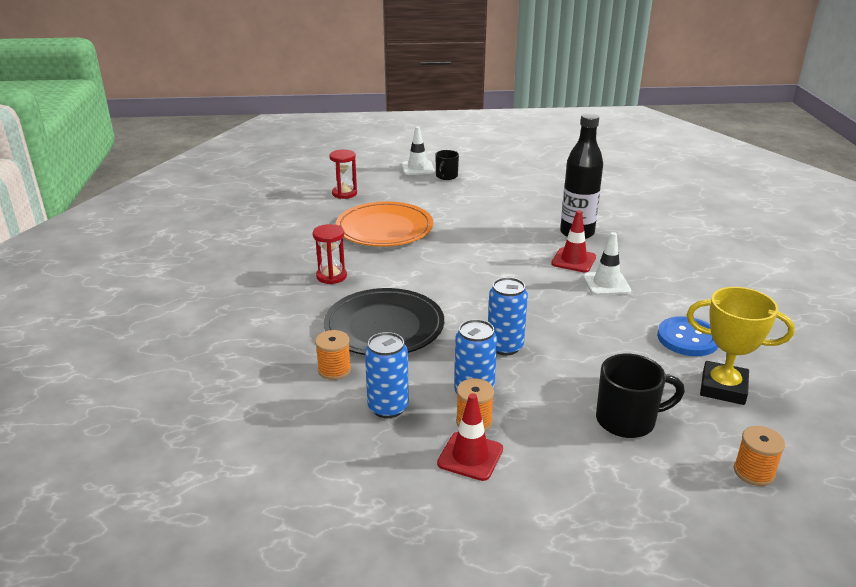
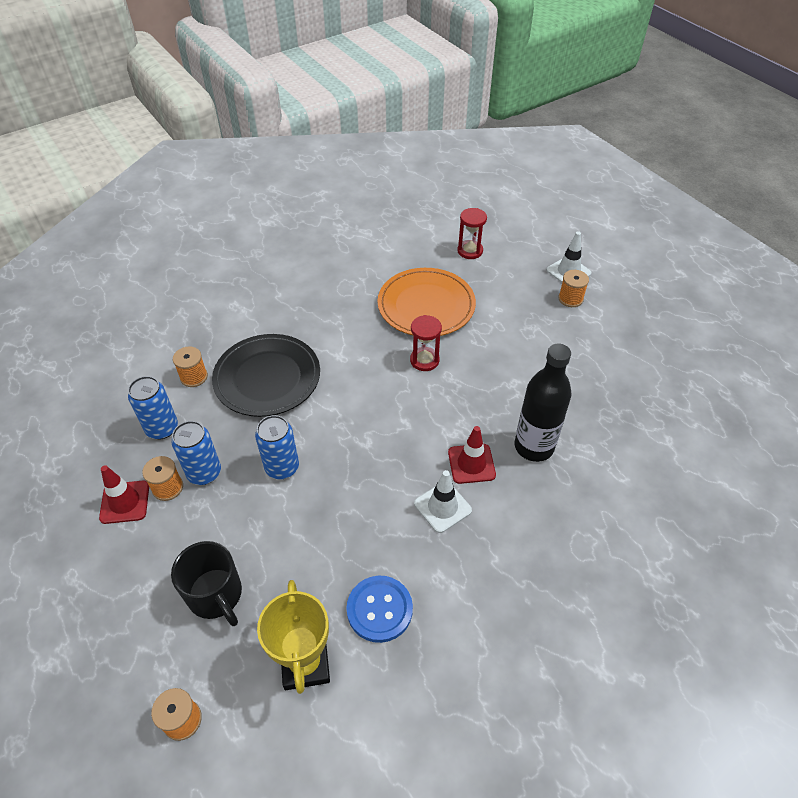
camera: 60 degrees right, 20 degrees up
red hourglass [313,224,347,284] -> red hourglass moved to [410,315,442,371]
black mug [435,150,459,180] -> orange spool [558,270,589,307]

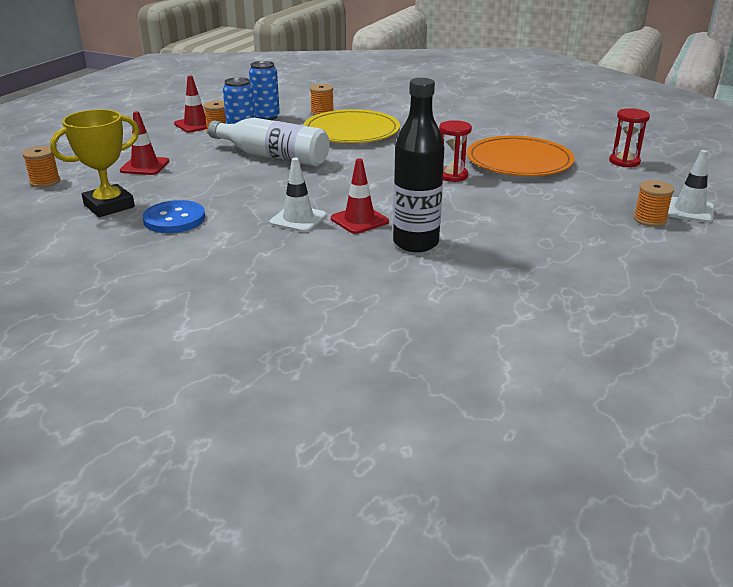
camera: 60 degrees right, 20 degrees down
black mug [171,541,242,626] -> red traffic cone [120,111,169,175]
black plate [212,334,320,417] -> yellow plate [304,109,400,143]
blue can [255,415,299,479] -> white bottle [208,118,330,167]

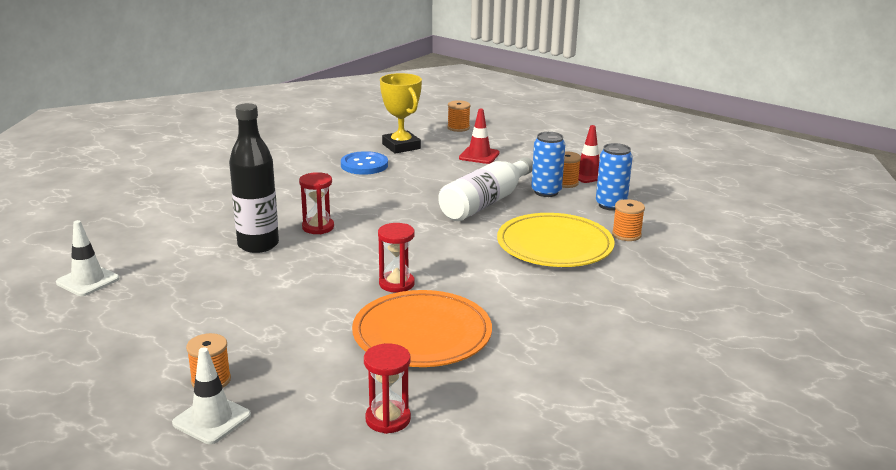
camera: 100 degrees right, 5 degrees down
white traffic cone [269,158,327,232] -> white traffic cone moved to [56,220,119,296]
red traffic cone [331,158,389,234] -> red hourglass [299,172,334,234]

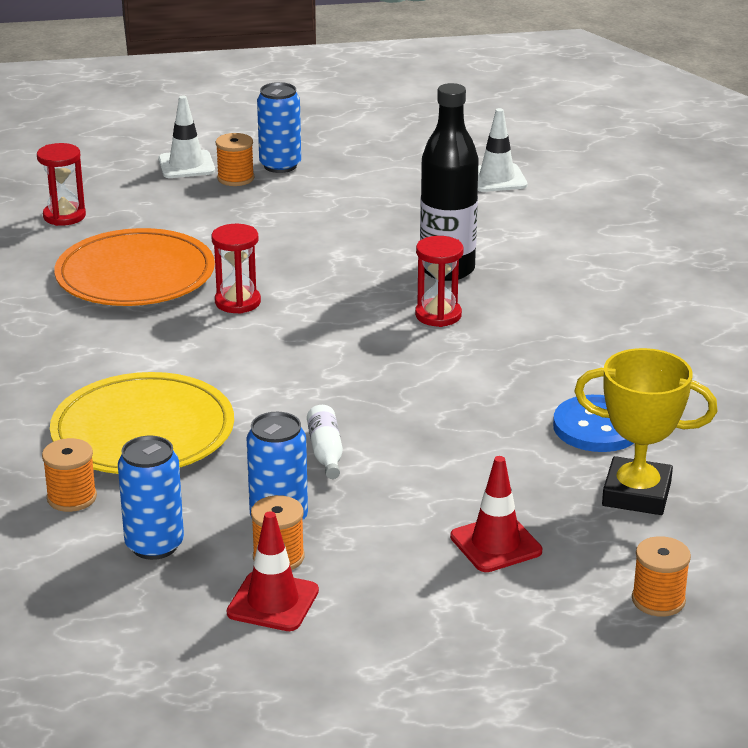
camera: 135 degrees right, 5 degrees up
white bottle [438,157,533,221] -> white bottle [307,405,343,479], size x0.45
none -> blue can [257,82,301,173]

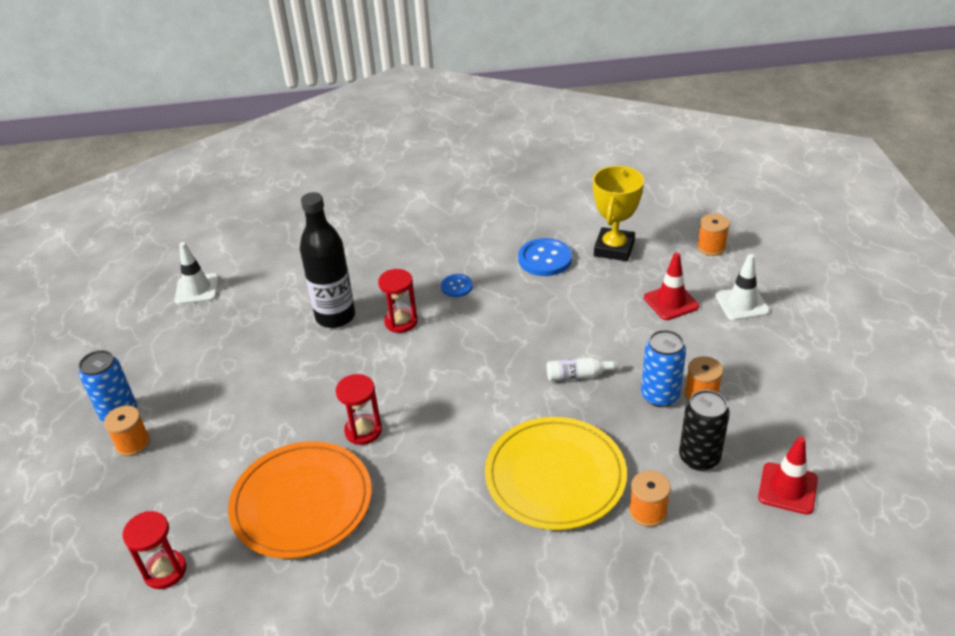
camera: 85 degrees left, 10 degrees up
blue can [118,436,184,560] -> black can [679,390,730,471]
white traffic cone [158,96,215,178] -> white traffic cone moved to [716,254,770,321]
red traffic cone [227,511,319,631] -> red traffic cone moved to [758,436,818,515]
none -> blue button [441,274,473,297]

